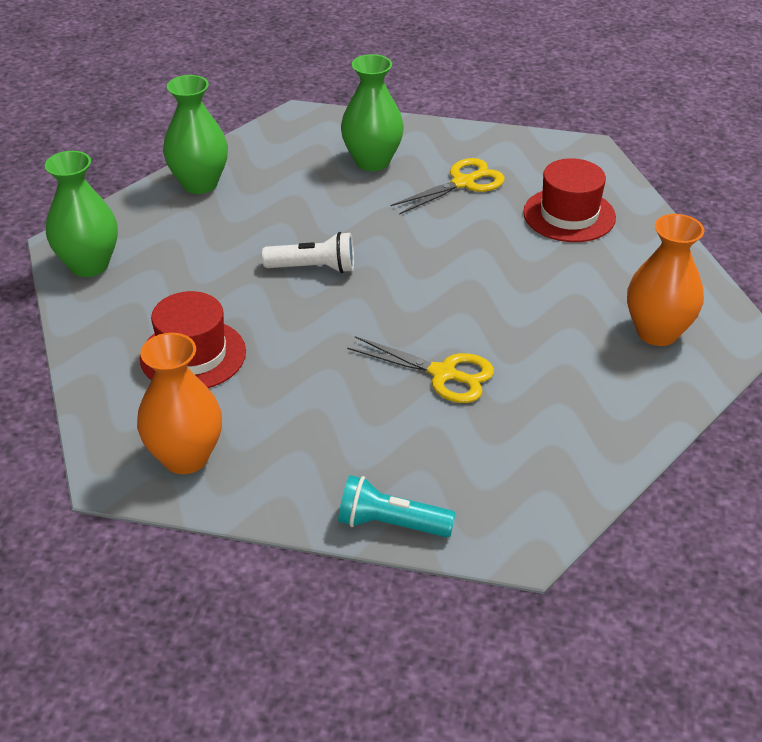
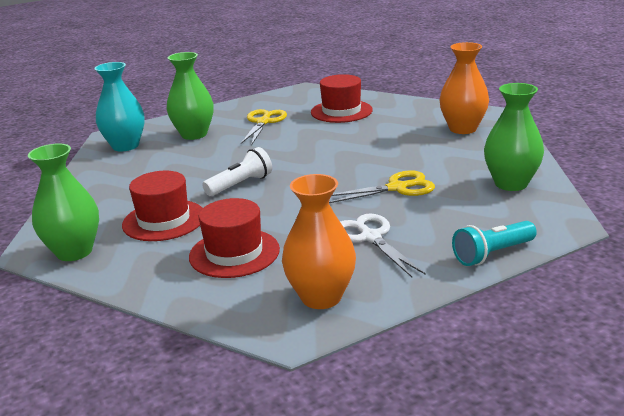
camera: 40 degrees left, 15 degrees down
green vase [163,75,228,194] -> green vase moved to [484,83,544,191]
none -> turquoise vase [94,62,145,151]
none -> red hat [122,171,203,241]
none -> white scissors [340,213,426,277]

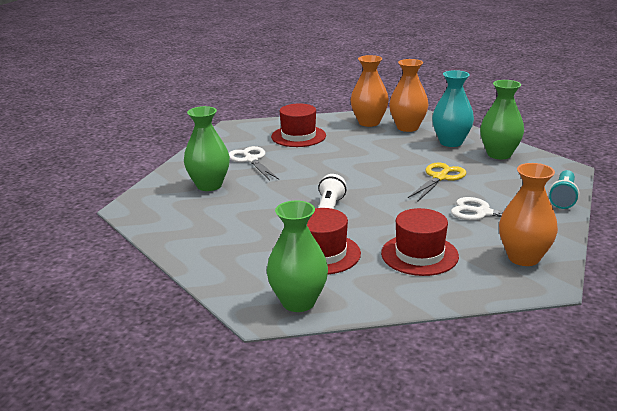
camera: 40 degrees left, 0 degrees up
turquoise vase [94,62,145,151] -> turquoise vase moved to [432,70,474,147]
yellow scissors [241,109,287,145] -> white scissors [229,146,279,181]
none -> orange vase [351,55,389,127]

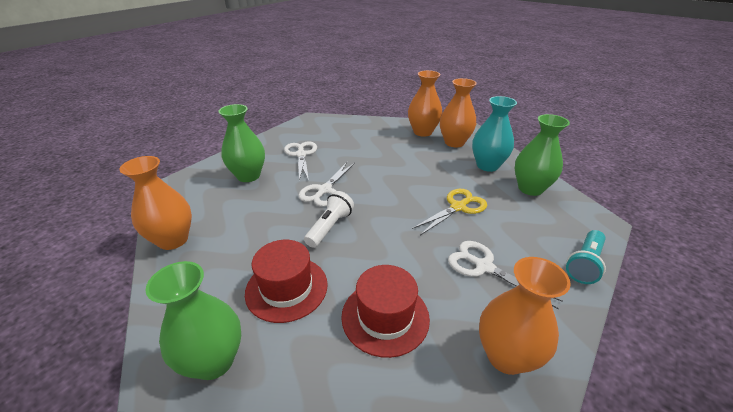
camera: 15 degrees right, 10 degrees up
red hat [271,103,326,147] -> none
none -> orange vase [119,156,192,250]
none -> white scissors [298,162,355,207]

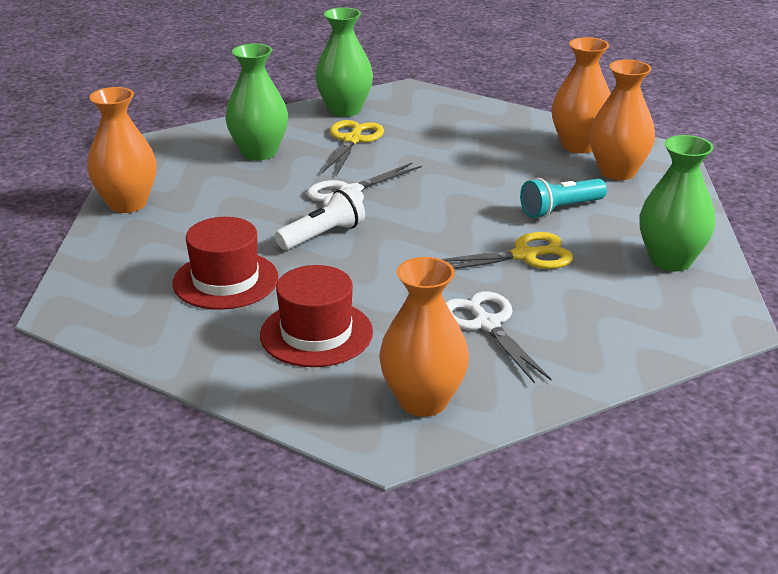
camera: 25 degrees right, 5 degrees down
green vase [145,261,241,380] -> green vase moved to [315,7,373,117]
white scissors [284,141,317,181] -> yellow scissors [322,120,384,176]
turquoise vase [472,96,517,172] -> none
turquoise flashlight [566,230,606,284] -> turquoise flashlight moved to [520,178,607,218]

